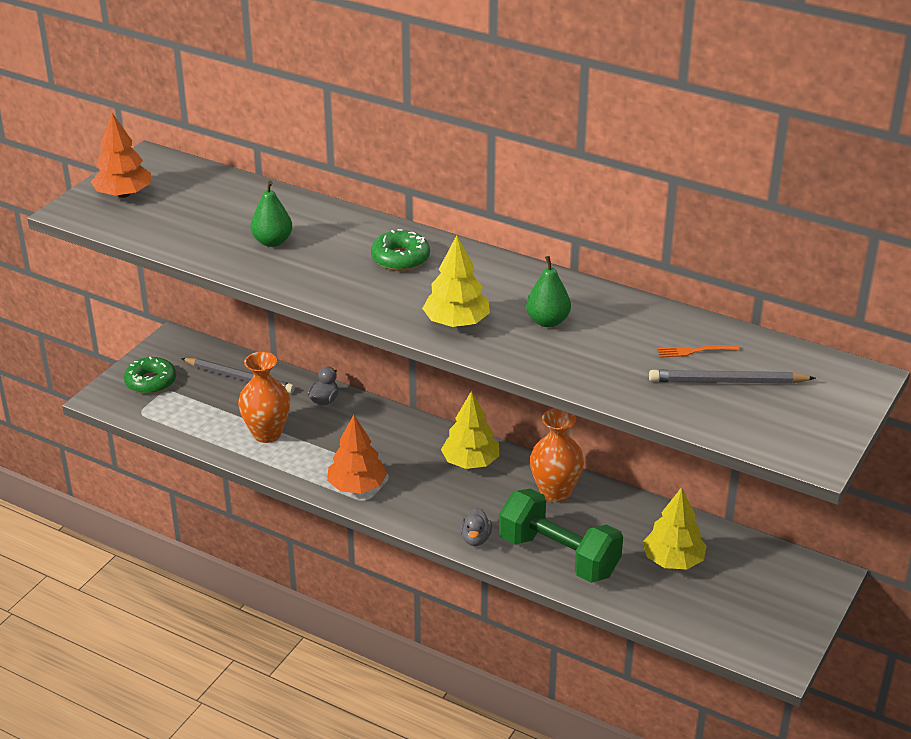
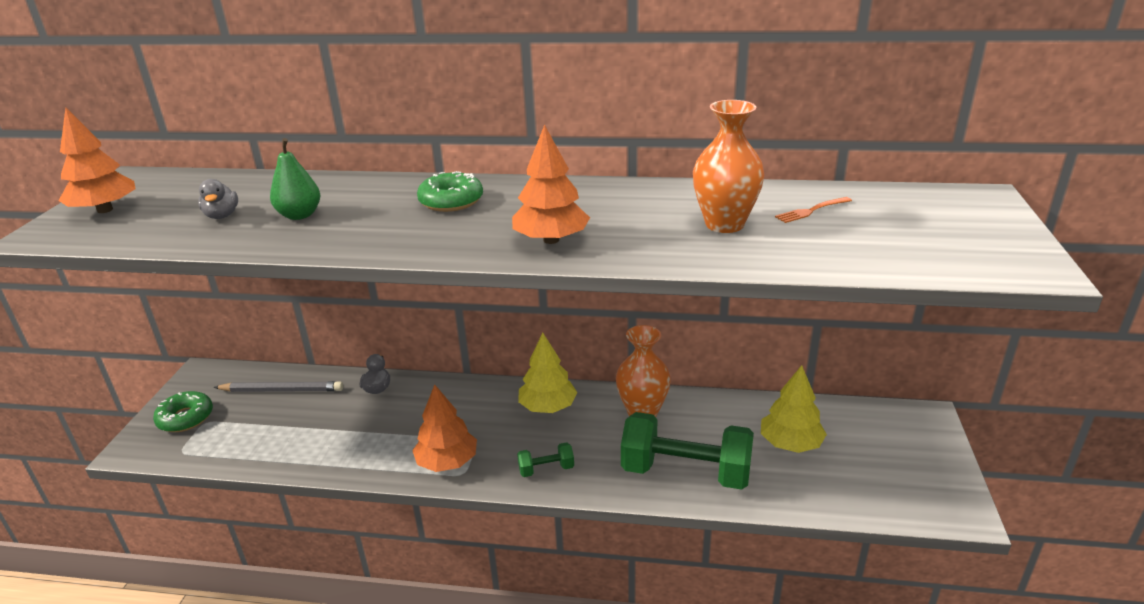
camera: 20 degrees left, 5 degrees down
orange vase [238,352,290,443] -> orange vase moved to [693,100,765,233]
yellow tree [422,235,490,327] -> orange tree [512,125,590,244]
grey duck [460,508,492,546] -> grey duck moved to [198,179,238,219]
green pear [526,256,571,327] -> none
grey pencil [649,370,816,384] -> none
none -> green dumbbell [517,442,574,477]

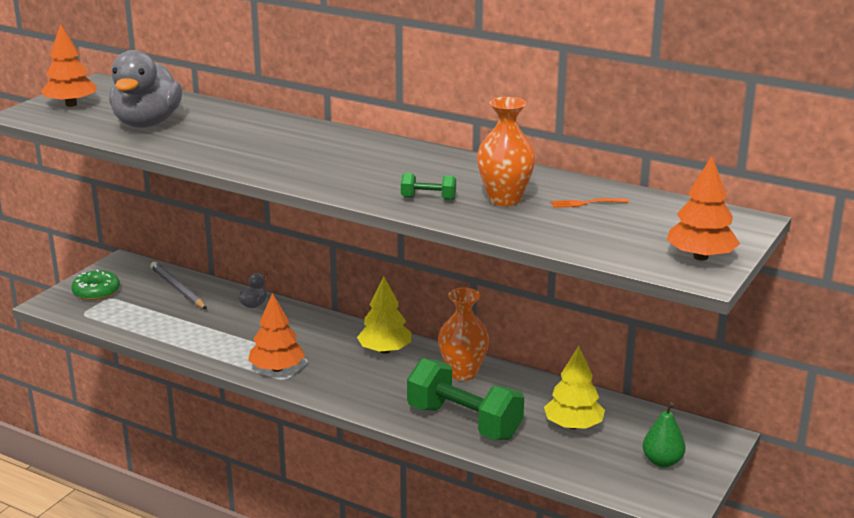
camera: 20 degrees right, 5 degrees down
grey duck [198,179,238,219] -> grey duck [109,50,182,128], size x2.36
grey pencil [213,381,343,392] -> grey pencil turned 150 degrees counterclockwise [150,262,207,309]
green pear [270,138,320,220] -> green pear moved to [643,402,686,467]
green donut [417,171,483,212] -> none
orange tree [512,125,590,244] -> orange tree moved to [667,156,740,261]
green dumbbell [517,442,574,477] -> green dumbbell moved to [401,173,456,200]

